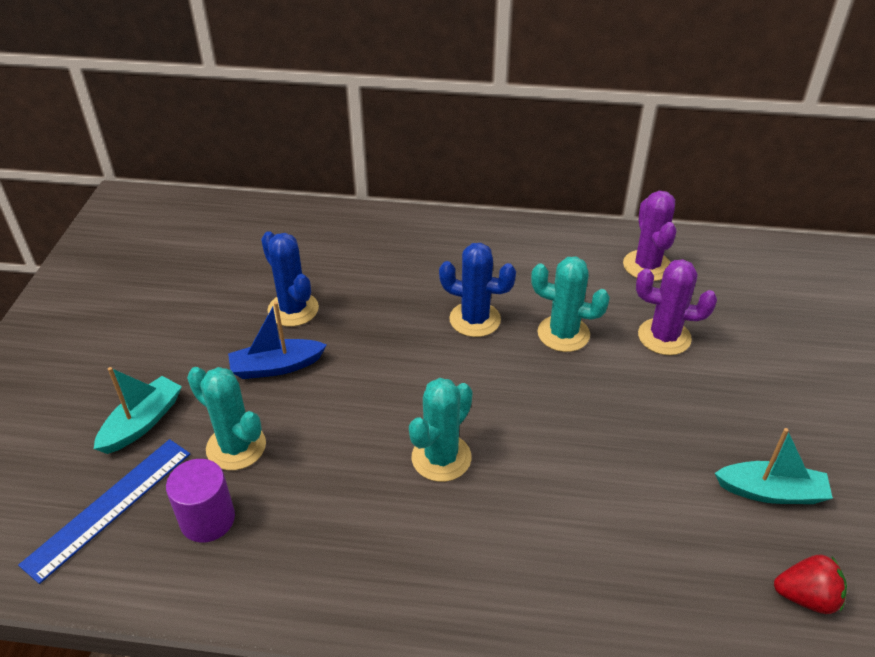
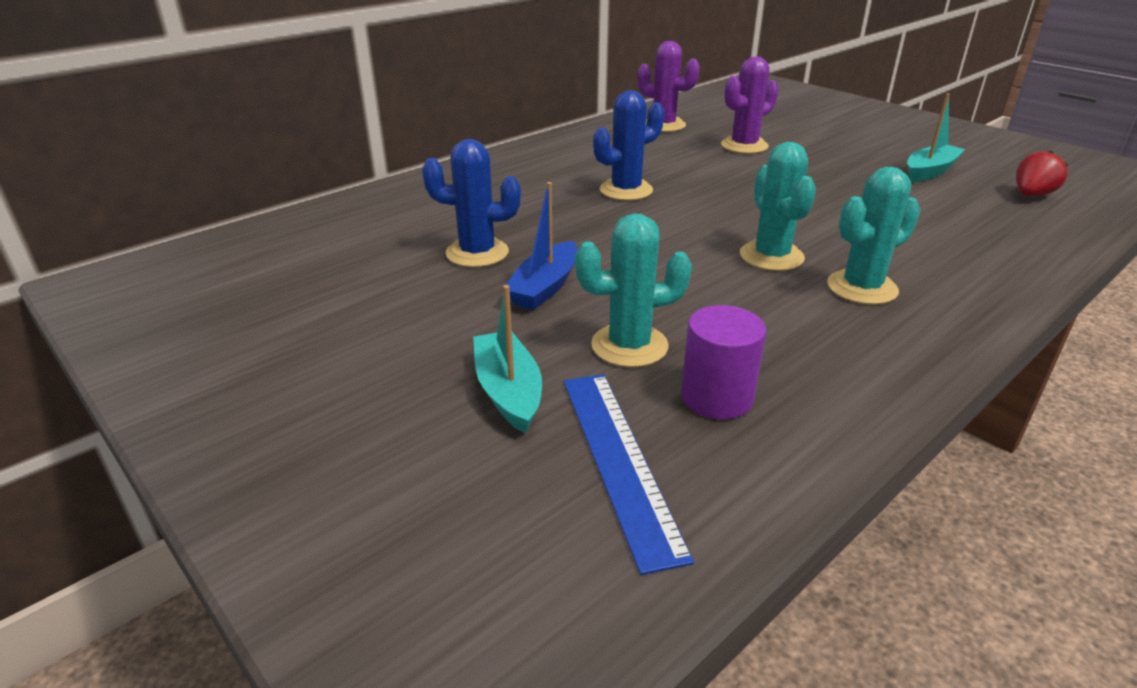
camera: 50 degrees left, 10 degrees down
turquoise cactus [531,257,610,352] -> turquoise cactus moved to [827,167,920,305]

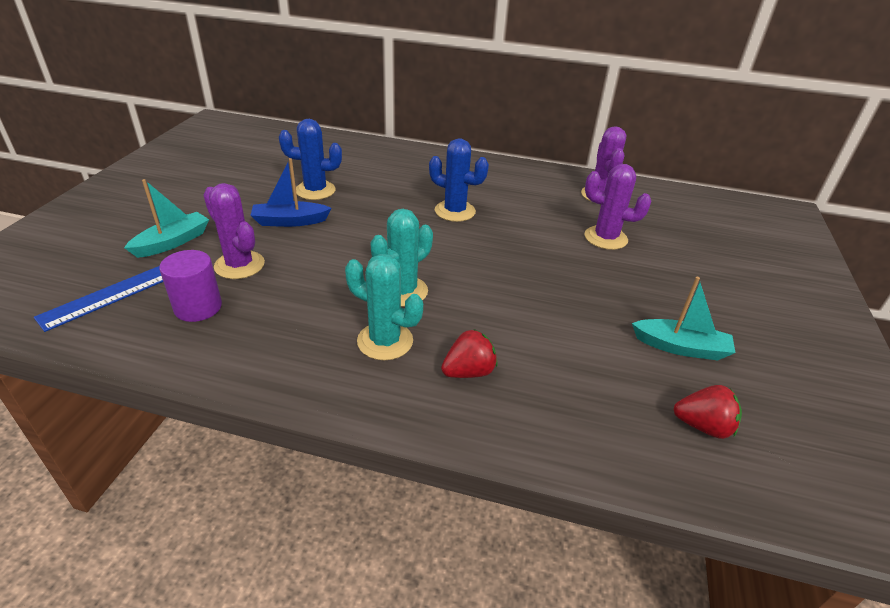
camera: 55 degrees right, 5 degrees up
blue cactus [422,139,521,267] -> blue cactus turned 60 degrees counterclockwise [279,119,342,200]
turquoise cactus [575,213,692,367] -> purple cactus [203,183,265,279]
none -> red strawberry [441,329,498,378]

